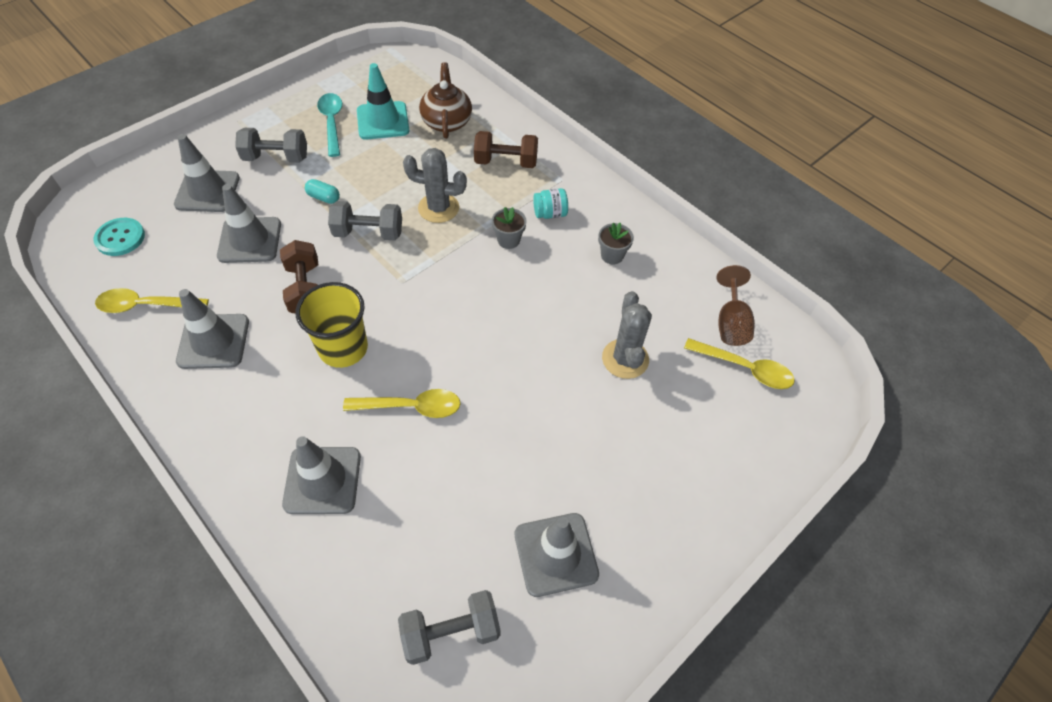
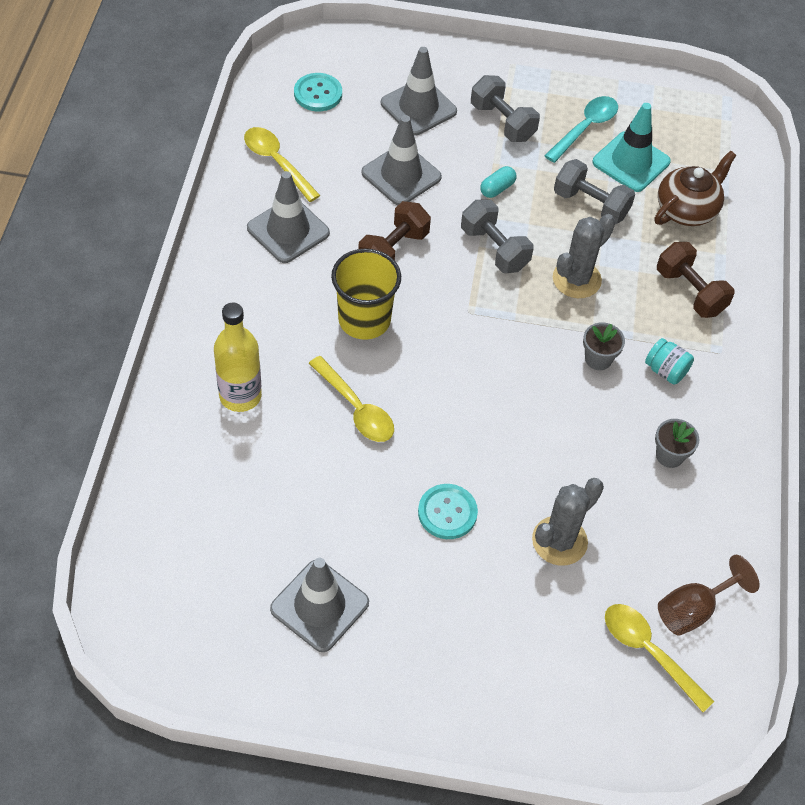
camera: 50 degrees right, 0 degrees up
grey traffic cone [282,436,361,514] -> yellow bottle [214,302,262,412]
turquoise capsule [305,179,340,204] -> turquoise capsule turned 60 degrees clockwise [480,166,516,198]
grey dumbbell [398,590,501,665] -> grey dumbbell moved to [554,159,635,224]
grey cactus [403,148,467,223] -> grey cactus turned 75 degrees clockwise [553,214,615,298]
yellow spoon [684,338,794,389] -> yellow spoon turned 150 degrees clockwise [605,604,714,712]
none -> turquoise button [418,484,478,539]

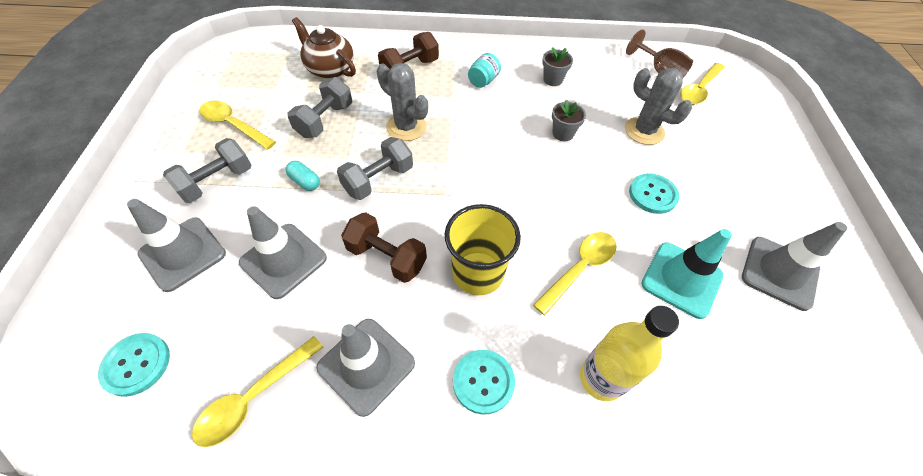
camera: 95 degrees left, 0 degrees up
turquoise spoon [544,96,618,163] -> yellow spoon [199,101,276,150]
grey flower pot [583,322,625,370] -> grey flower pot moved to [552,100,586,141]
turquoise traffic cone [592,103,671,192] -> turquoise traffic cone moved to [642,229,732,319]
none -> turquoise button [453,350,515,415]

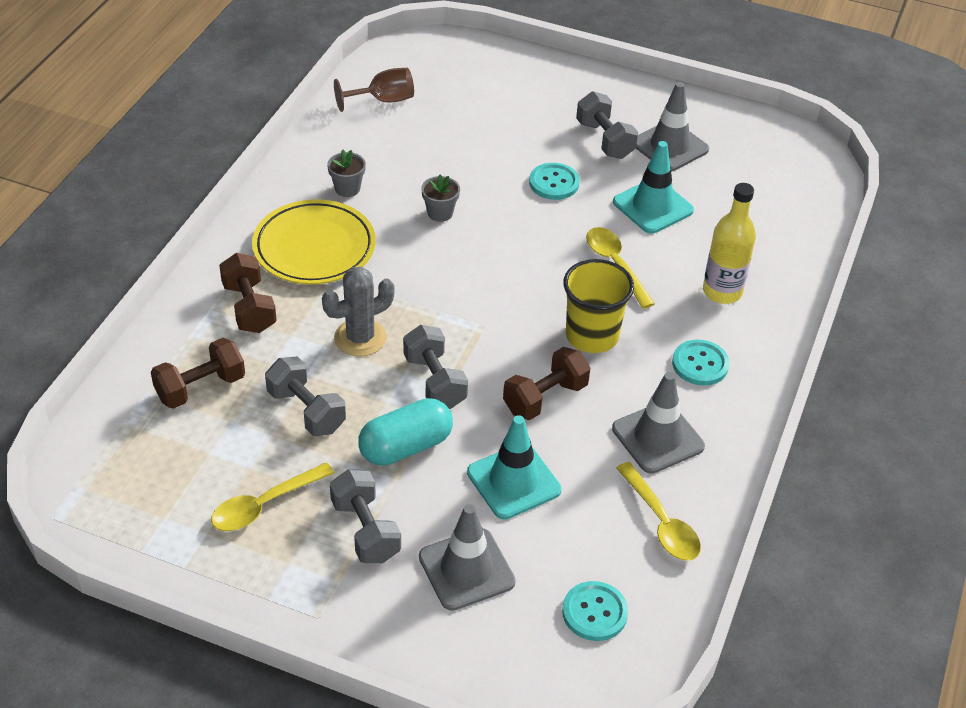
camera: 70 degrees left, 10 degrees down
grey traffic cone [239,206,327,299] -> turquoise traffic cone [467,415,562,520]
turquoise capsule [286,161,320,191] -> turquoise capsule [358,398,453,466], size x1.97
brown teapot [292,17,356,79] -> brown dumbbell [151,338,245,409]
turquoise jar [468,53,501,88] -> yellow plate [252,199,376,284]
grey cactus [625,68,692,145] -> none
yellow spoon [680,63,725,105] -> none
none -> grey dumbbell [576,91,638,159]

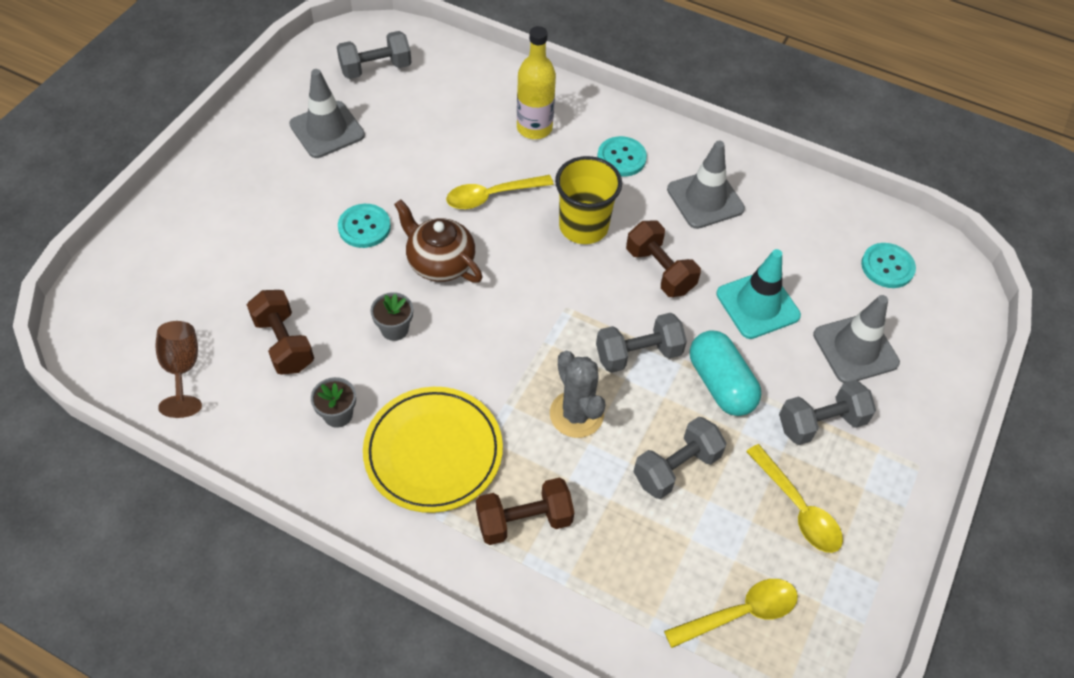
camera: 85 degrees left, 10 degrees up
brown dumbbell [151,338,245,409] -> brown dumbbell moved to [247,290,314,375]
grey dumbbell [576,91,638,159] -> grey dumbbell moved to [337,31,412,79]
turquoise traffic cone [613,141,694,234] -> none
yellow spoon [616,462,701,561] -> yellow spoon moved to [664,579,798,648]
none -> brown teapot [394,199,483,283]

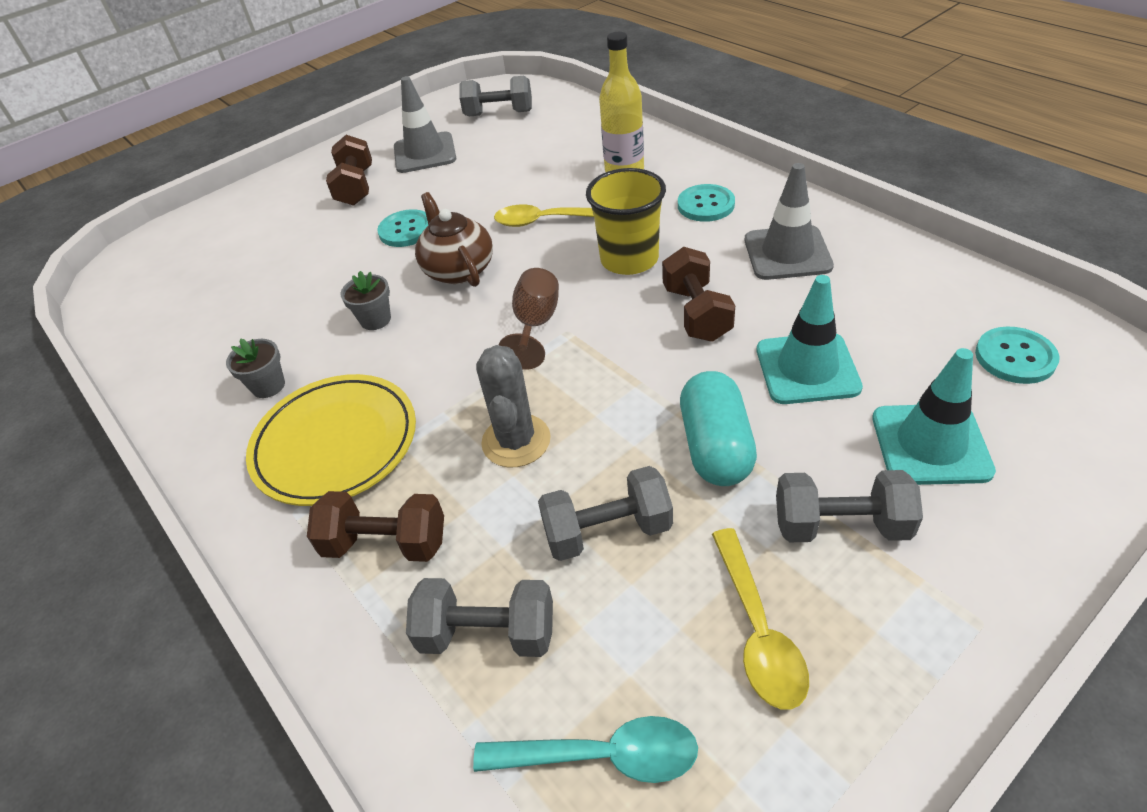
camera: 30 degrees right, 10 degrees down
brown goblet [156,321,202,418] -> brown goblet moved to [499,268,559,370]
brown dumbbell [247,290,314,375] -> brown dumbbell moved to [326,135,372,206]
grey dumbbell [596,313,687,373] -> grey dumbbell moved to [406,578,553,657]
yellow spoon [664,579,798,648] -> turquoise spoon [473,716,698,783]
grey traffic cone [813,295,900,383] -> turquoise traffic cone [872,348,996,485]

